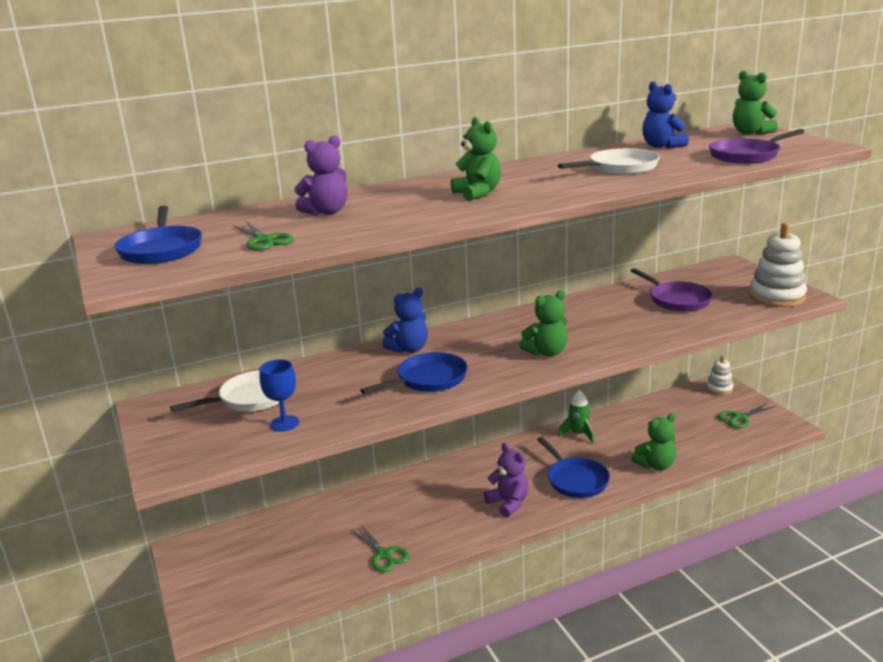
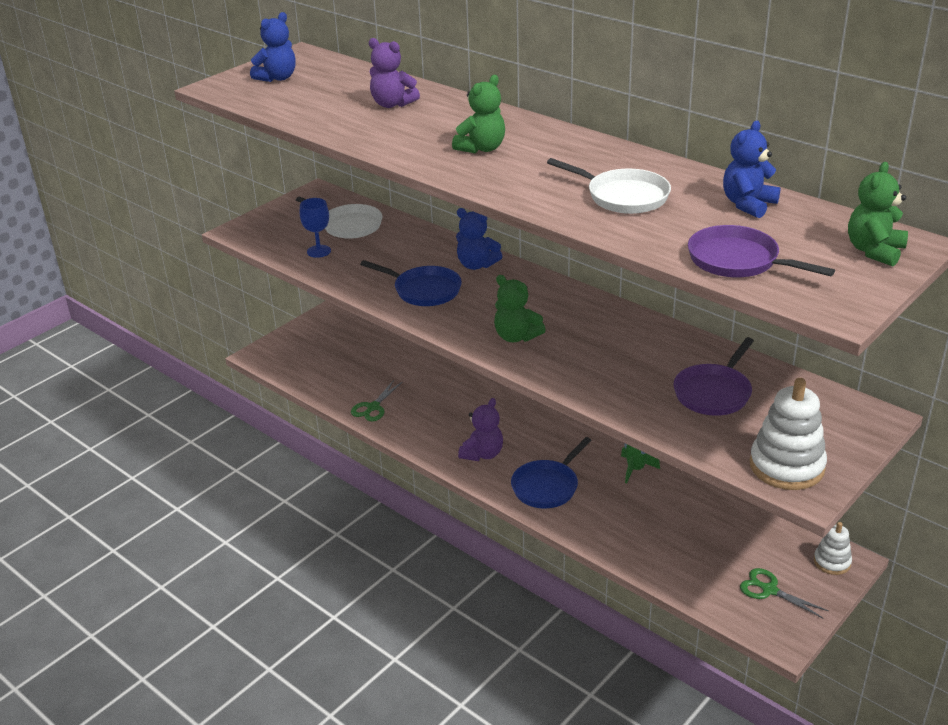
camera: 65 degrees right, 10 degrees up
blue pan [114,206,202,264] -> blue teddy bear [250,12,296,82]
green scissors [233,221,294,251] -> none
green teddy bear [631,413,676,470] -> none

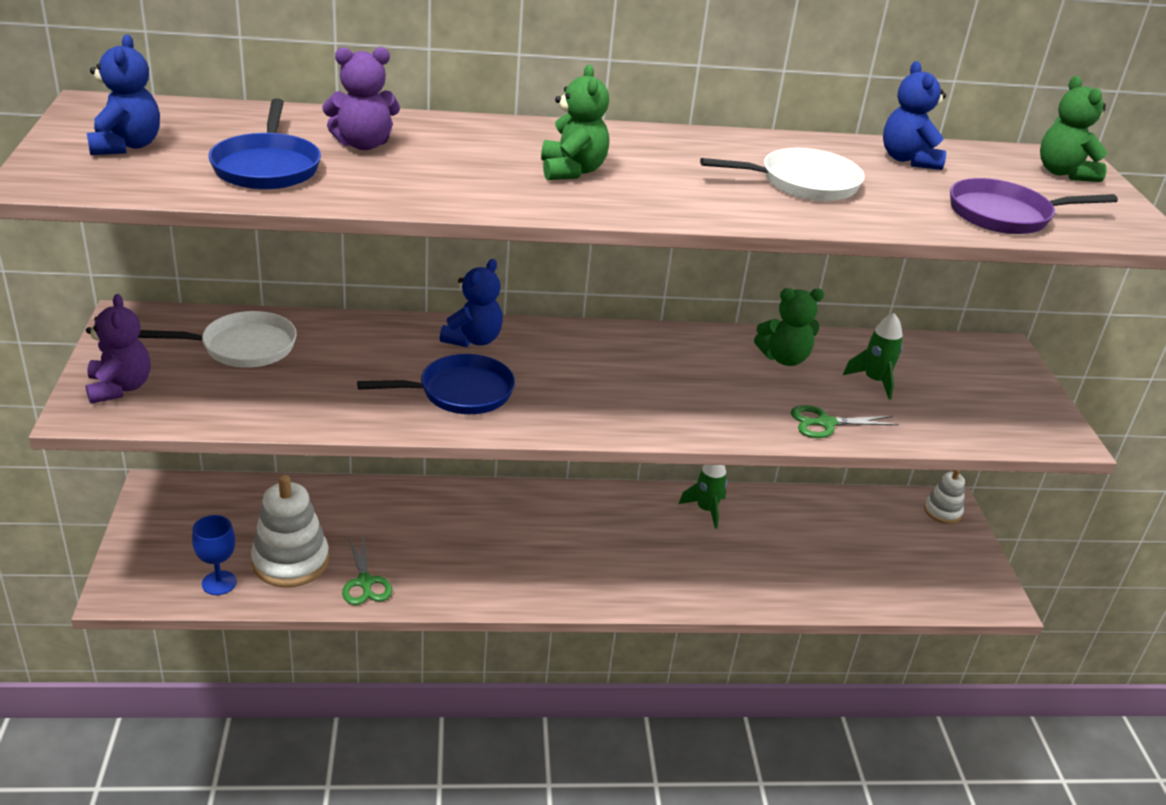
camera: 50 degrees left, 0 degrees up
blue goblet [300,198,331,258] -> blue goblet moved to [192,515,237,595]
blue teddy bear [456,208,503,270] -> blue teddy bear turned 45 degrees counterclockwise [440,259,503,347]
purple teddy bear [458,398,503,461] -> purple teddy bear moved to [85,294,150,404]
green teddy bear [494,275,546,342] -> green teddy bear moved to [754,288,824,366]
blue pan [511,437,592,508] -> blue pan moved to [208,98,321,190]
purple pan [674,337,754,416] -> green rocket [843,313,903,400]
green scissors [740,568,829,618] -> green scissors moved to [791,405,899,438]
white stacking toy [750,378,827,490] -> white stacking toy moved to [251,475,329,587]

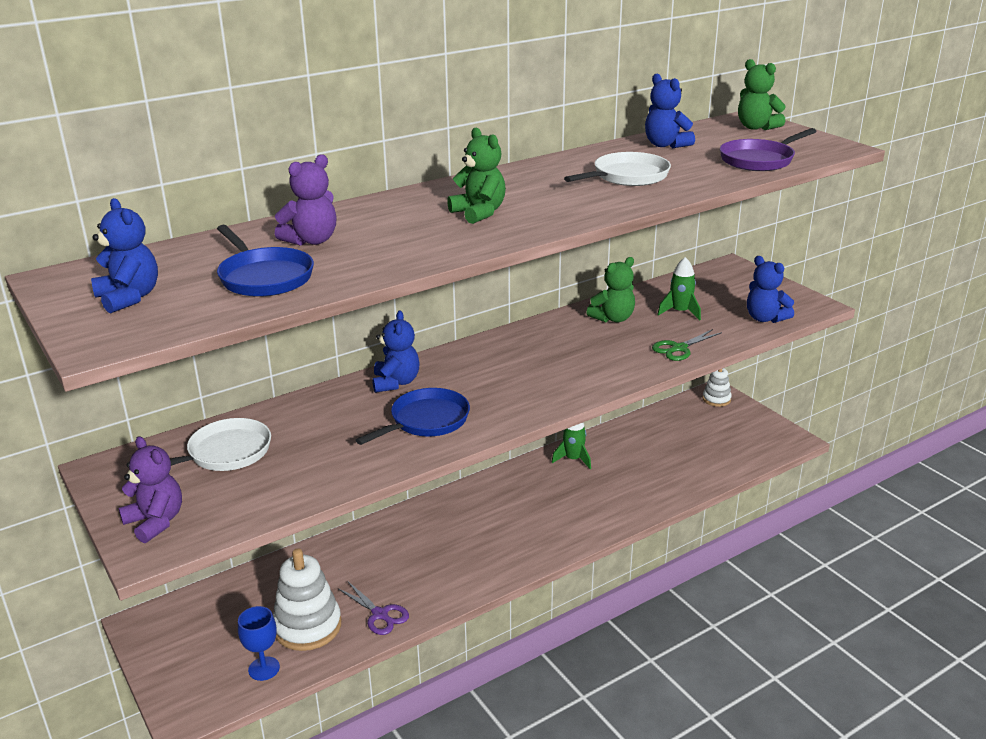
camera: 25 degrees left, 5 degrees down
green scissors [342,537,392,605] -> purple scissors [338,582,409,635]
none -> blue teddy bear [747,256,794,323]

